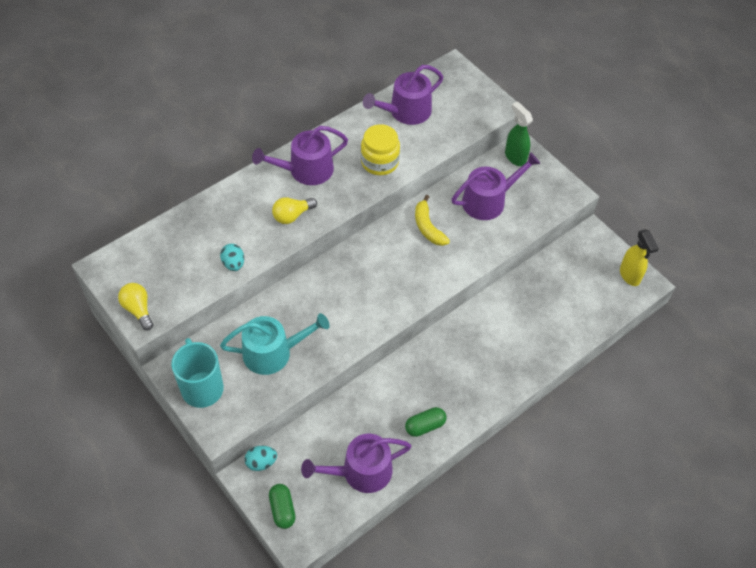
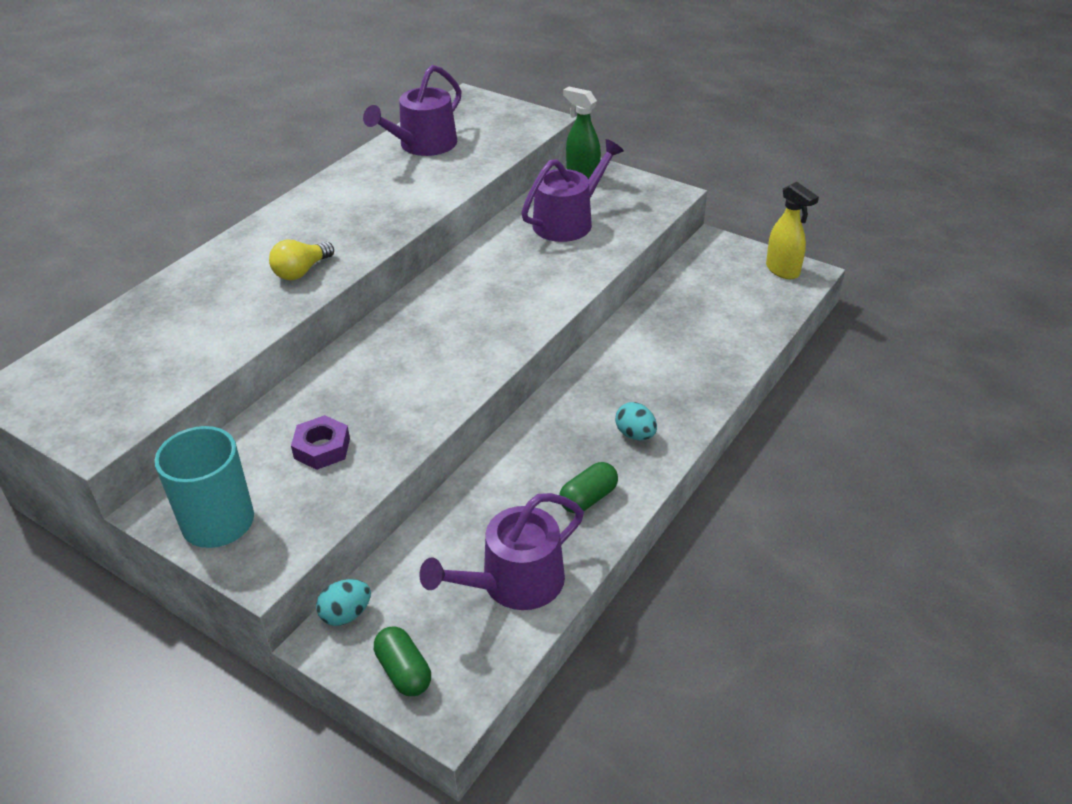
camera: 15 degrees left, 15 degrees down
yellow light bulb [118,283,153,331] -> none
turquoise egg [220,244,244,271] -> turquoise egg moved to [615,402,657,440]
turquoise watering can [220,313,330,375] -> purple nut [291,415,350,470]
purple watering can [252,126,348,185] -> none
yellow jar [361,124,400,175] -> none
yellow banana [415,195,450,246] -> none

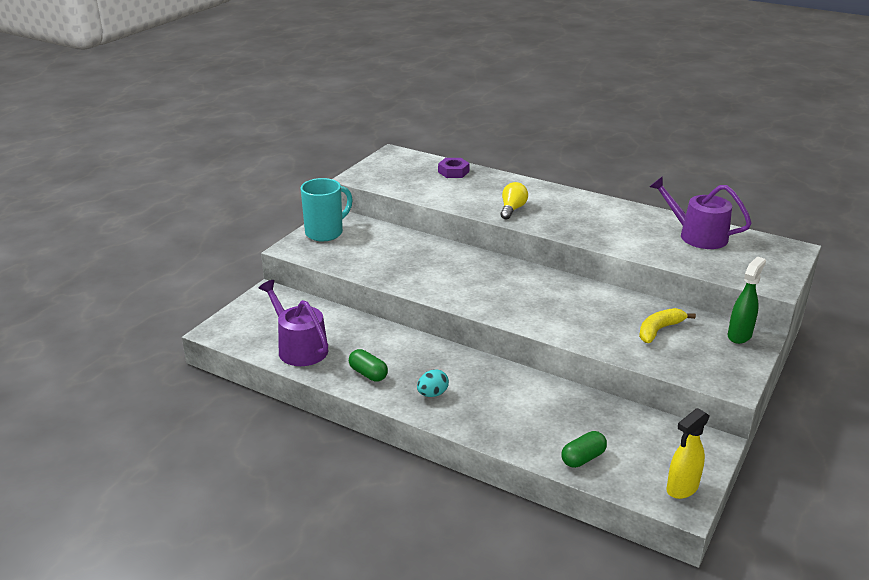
camera: 85 degrees right, 10 degrees down
yellow light bulb [269,240,334,280] -> yellow light bulb turned 75 degrees clockwise [500,182,528,219]
purple nut [291,415,350,470] -> purple nut moved to [438,158,470,178]
turquoise egg [316,579,371,626] -> none
green capsule [374,626,431,696] -> green capsule moved to [561,431,607,468]
purple watering can [521,139,624,242] -> yellow banana [639,308,696,343]

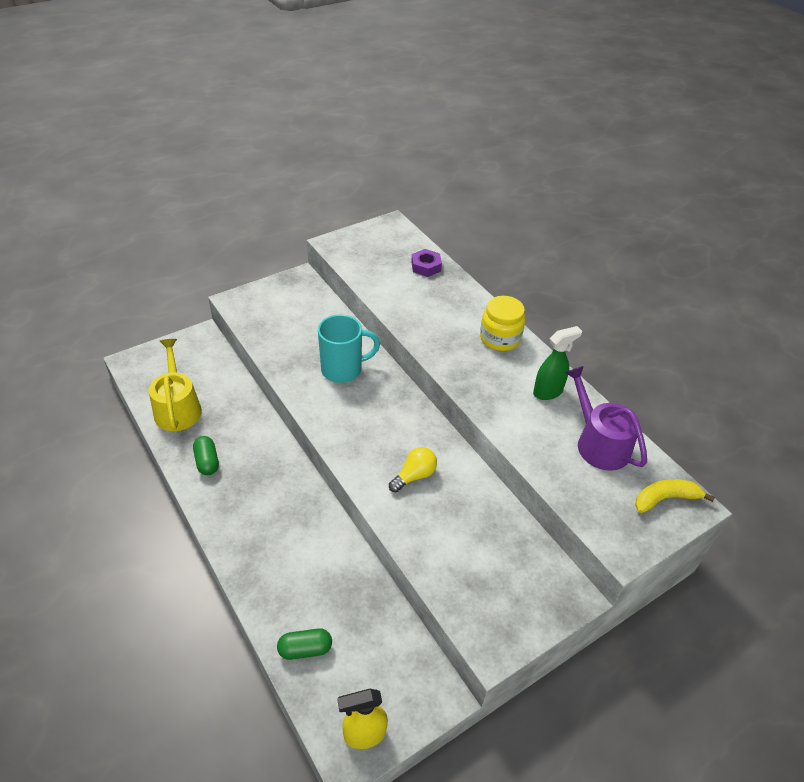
camera: 25 degrees right, 15 degrees up
purple watering can [259,280,328,366] -> yellow watering can [149,339,202,431]
turquoise mug [301,178,353,241] -> turquoise mug moved to [318,314,380,383]
turquoise egg [417,369,449,397] -> none
yellow light bulb [500,182,528,219] -> yellow light bulb moved to [389,447,437,492]
yellow banana [639,308,696,343] -> yellow banana moved to [635,479,715,513]
green spray bottle [728,257,766,344] -> green spray bottle moved to [533,326,582,400]
none -> yellow jar [480,296,525,351]

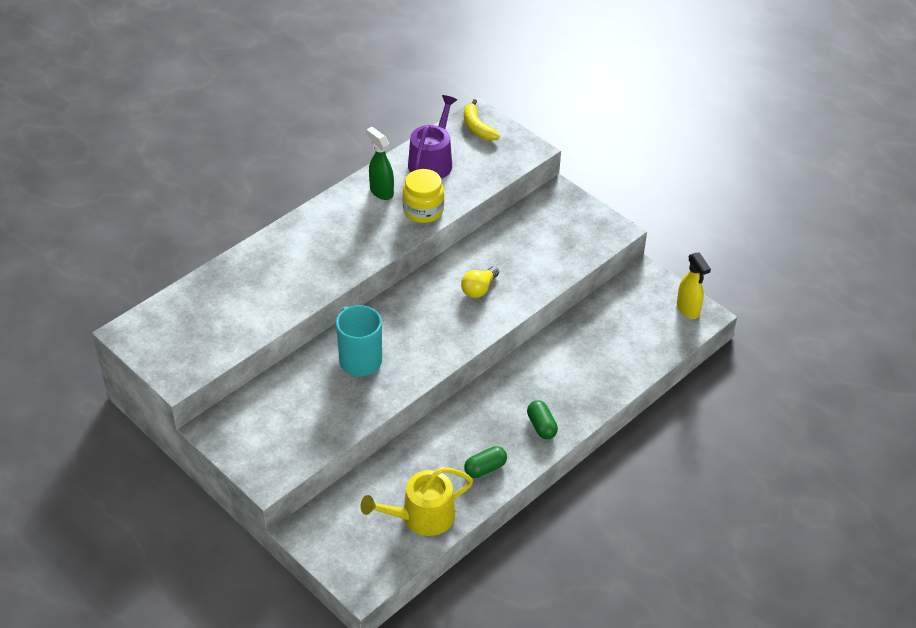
camera: 100 degrees left, 0 degrees up
green capsule [277,628,332,660] -> green capsule moved to [527,400,558,439]
yellow light bulb [389,447,437,492] -> yellow light bulb turned 90 degrees counterclockwise [461,266,499,298]
purple nut [411,249,442,277] -> none
yellow jar [480,296,525,351] -> yellow jar moved to [403,169,444,223]
purple watering can [565,366,647,471] -> purple watering can turned 150 degrees clockwise [408,95,457,179]

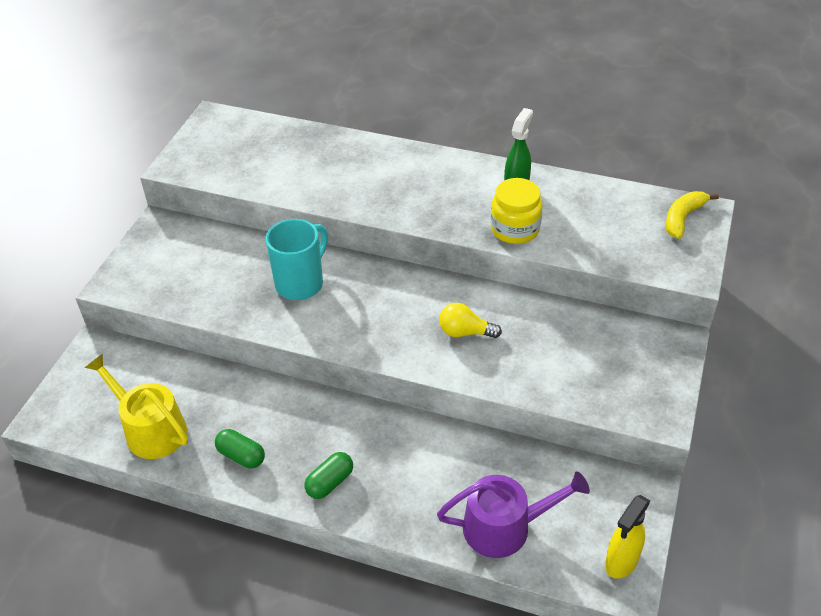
camera: 65 degrees right, 0 degrees up
purple watering can [408,95,457,179] -> purple watering can moved to [437,471,590,558]

